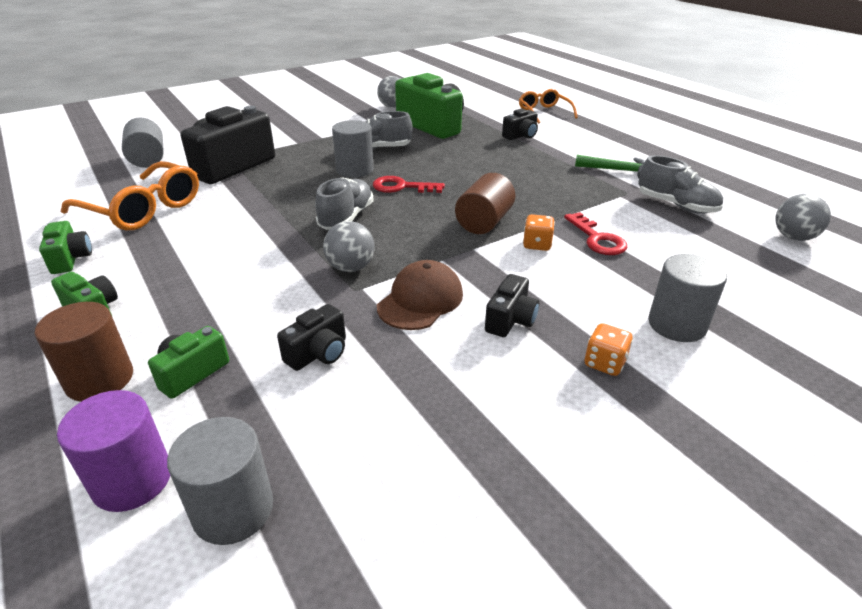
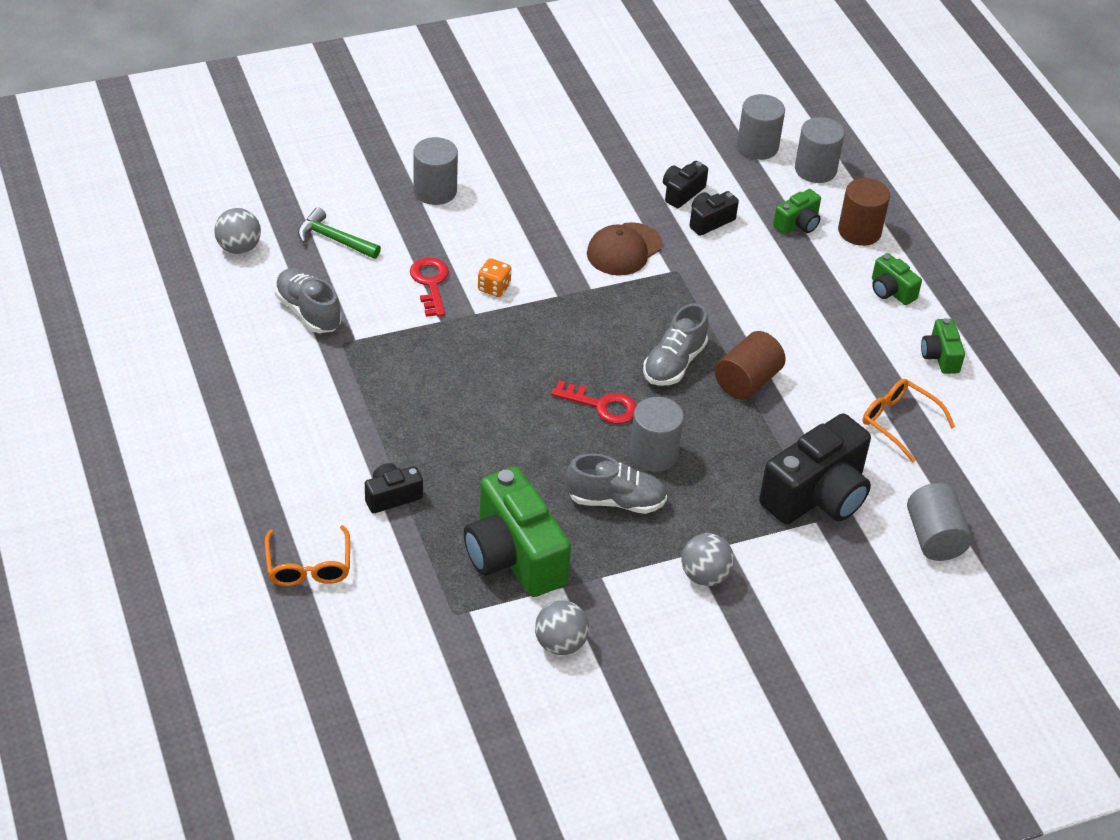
camera: 170 degrees left, 10 degrees up
purple cylinder [57,390,170,512] -> grey cylinder [795,117,844,183]
orange glasses [61,161,199,230] -> orange glasses [863,379,955,463], size x0.63
grey ball [323,221,374,272] -> grey ball moved to [681,533,734,586]
brown cylinder [455,173,515,234] -> brown cylinder moved to [715,331,786,400]
black camera [485,274,539,337] -> black camera moved to [663,161,708,208]
green hammer [575,155,646,178] -> green hammer moved to [298,207,381,259]
orange dice [585,323,633,376] -> none

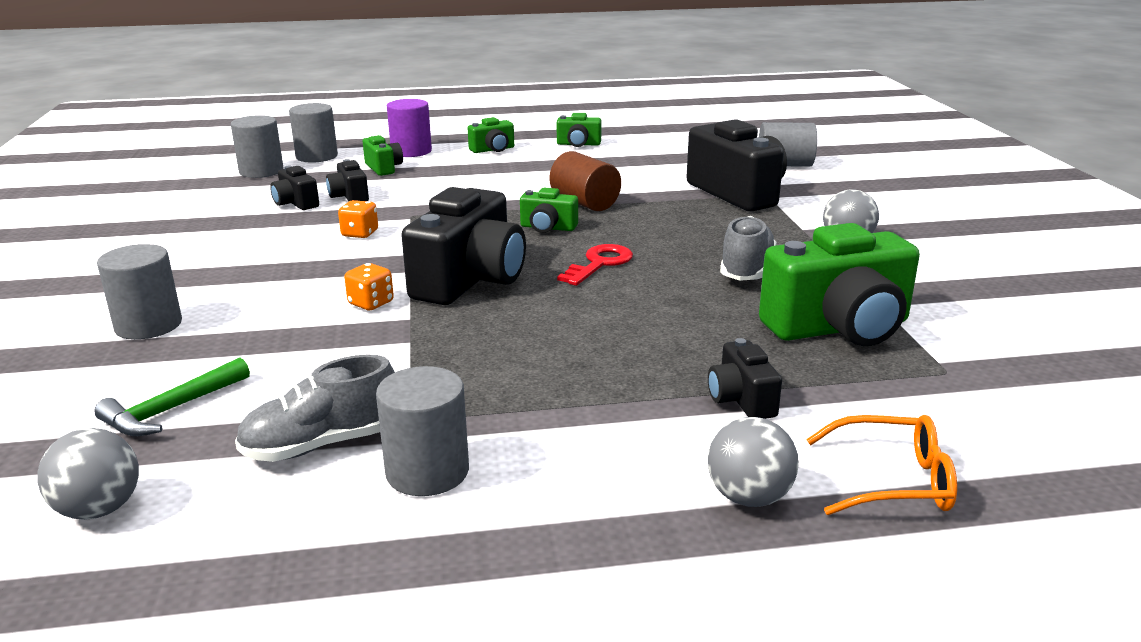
camera: 75 degrees left, 20 degrees down
red key [410,257,449,317] -> none
grey ball [535,600,589,655] -> grey ball moved to [708,417,799,507]
brown cap [587,222,662,276] -> orange dice [338,200,378,238]
grey cylinder [629,397,684,472] -> grey cylinder moved to [376,366,469,496]
grey shoe [643,303,709,386] -> green camera [520,187,578,233]
brown cylinder [838,178,890,246] -> purple cylinder [387,99,432,157]
orange glasses [863,379,955,463] -> none
none -> black camera [401,187,526,305]

